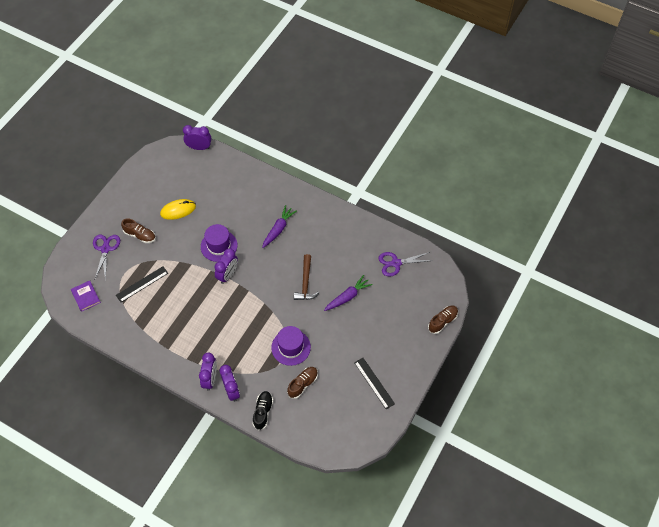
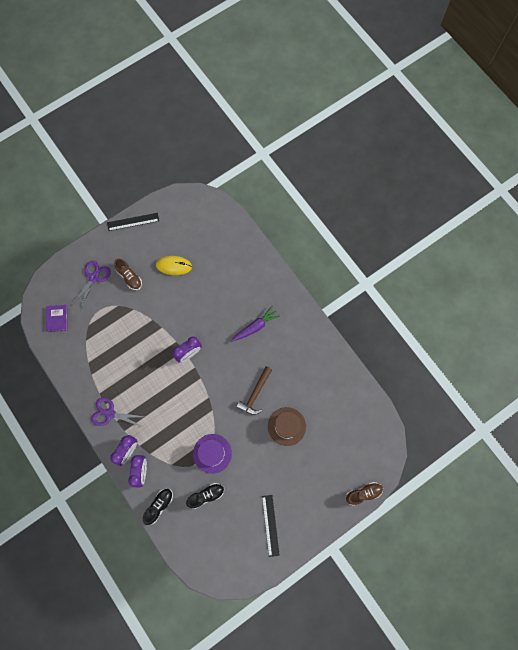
camera: 25 degrees right, 15 degrees up
black ruler [116,266,168,302] -> black ruler moved to [107,213,159,231]
purple clock [183,125,212,150] -> none
purple hat [201,224,238,262] -> none
brown shoe [287,367,318,399] -> black shoe [186,483,224,509]
purple carrot [324,275,373,311] -> brown hat [268,407,306,446]
purple scissors [378,252,432,277] -> purple scissors moved to [91,398,144,427]

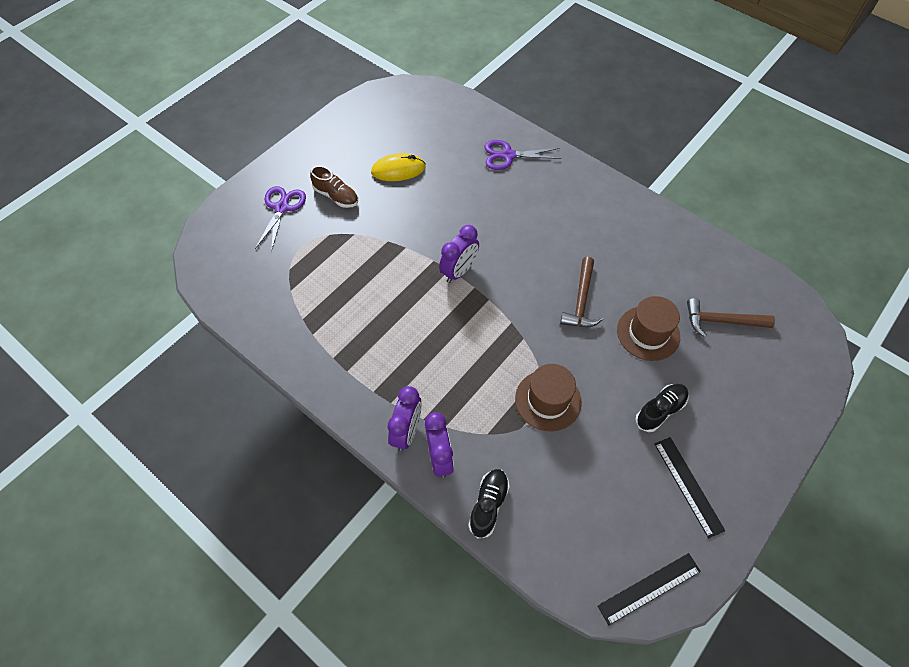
camera: 15 degrees left, 15 degrees down
purple book [46,305,68,332] -> none
purple scissors [91,398,144,427] -> purple scissors moved to [484,140,561,170]
black ruler [107,213,159,231] -> black ruler moved to [597,553,701,625]
black shoe [186,483,224,509] -> black shoe moved to [635,384,688,432]
purple hat [193,434,232,474] -> brown hat [515,364,582,431]
purple carrot [231,306,280,341] -> none
brown shoe [345,482,383,505] -> none
none -> brown hammer [687,298,775,337]

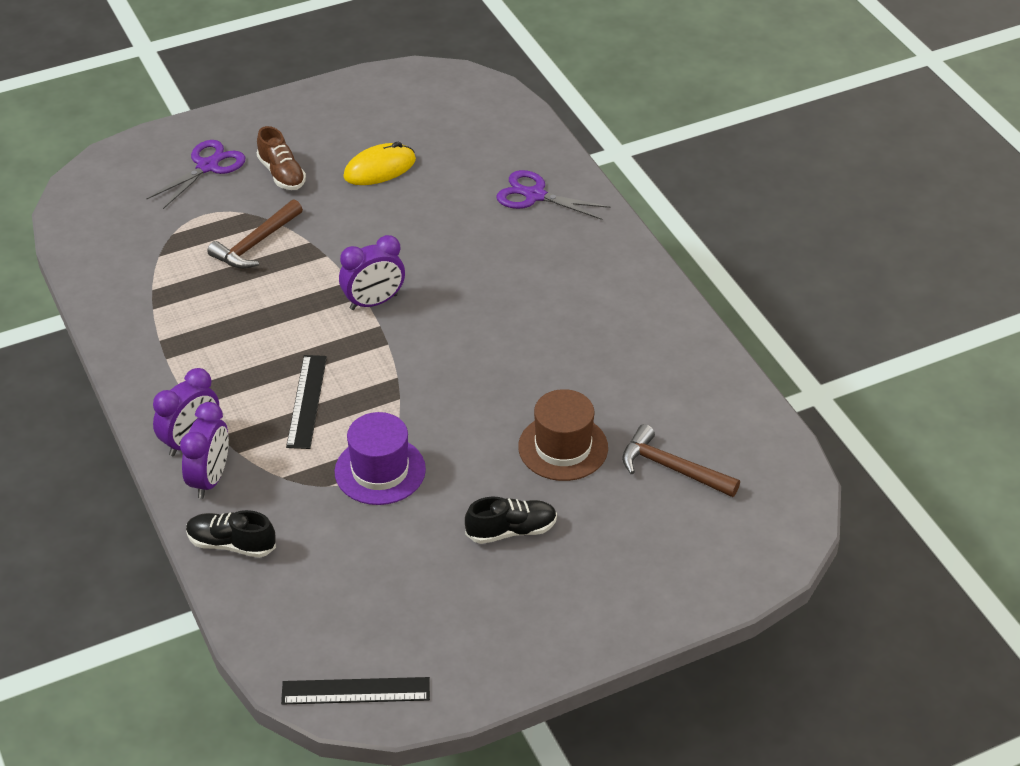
camera: 25 degrees right, 15 degrees down
yellow mouse [371,153,426,181] -> yellow mouse turned 45 degrees counterclockwise [343,142,416,185]
black shoe [468,469,510,539] -> black shoe turned 120 degrees counterclockwise [186,510,276,558]
brown hat [515,364,582,431] -> purple hat [335,412,426,505]
brown hammer [560,257,603,327] -> brown hammer moved to [207,199,303,269]
black ruler [654,437,725,538] -> black ruler moved to [286,355,327,449]

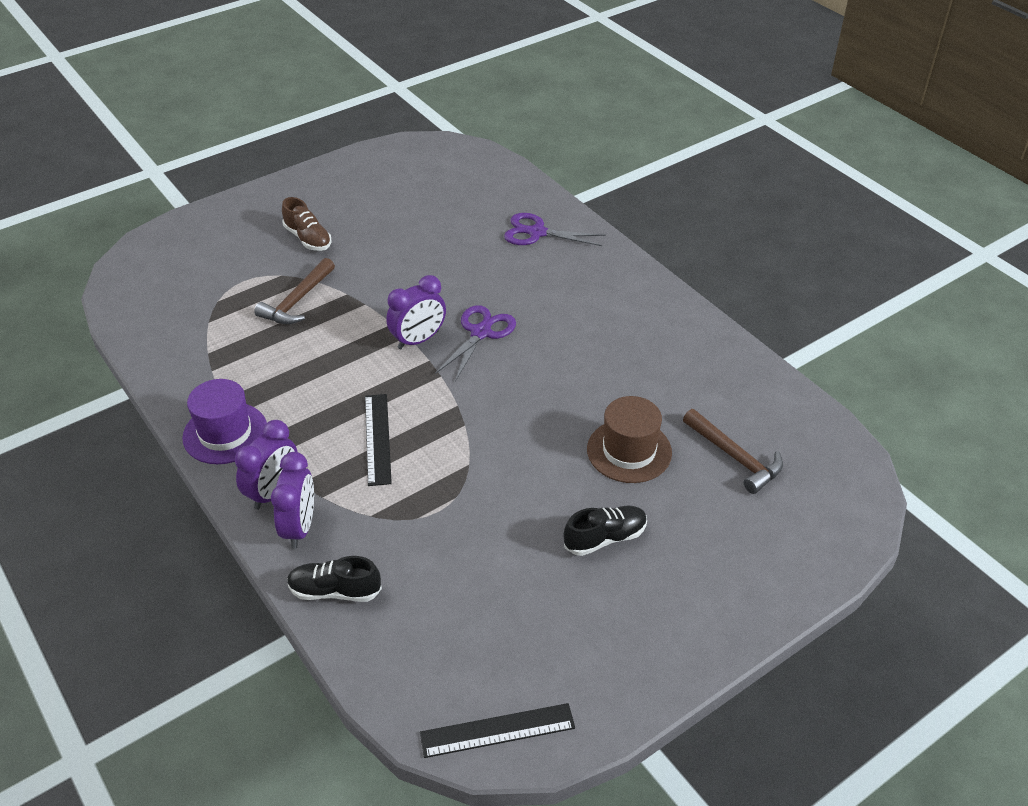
camera: 10 degrees left, 0 degrees up
purple scissors [146,140,245,209] -> purple scissors moved to [435,305,516,382]
purple hat [335,412,426,505] -> purple hat moved to [182,379,267,464]
yellow mouse [343,142,416,185] -> none
brown hammer [622,424,740,497] -> brown hammer turned 150 degrees counterclockwise [683,409,783,494]

